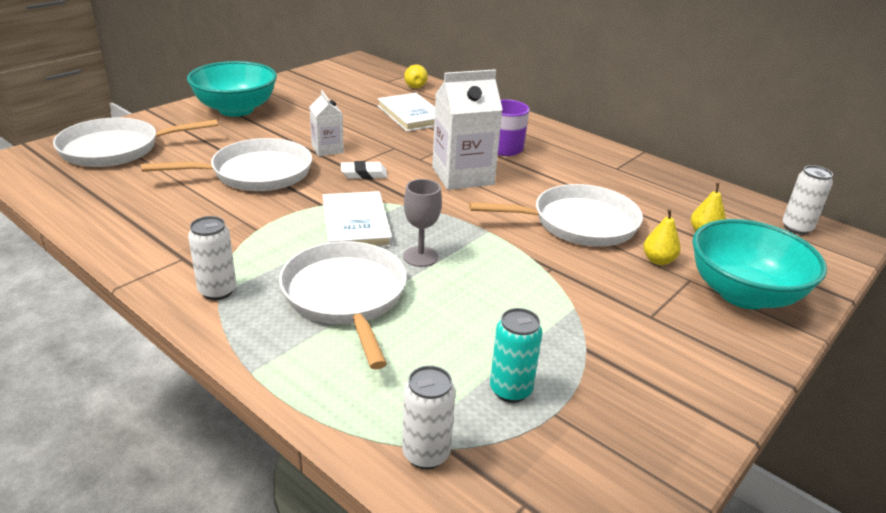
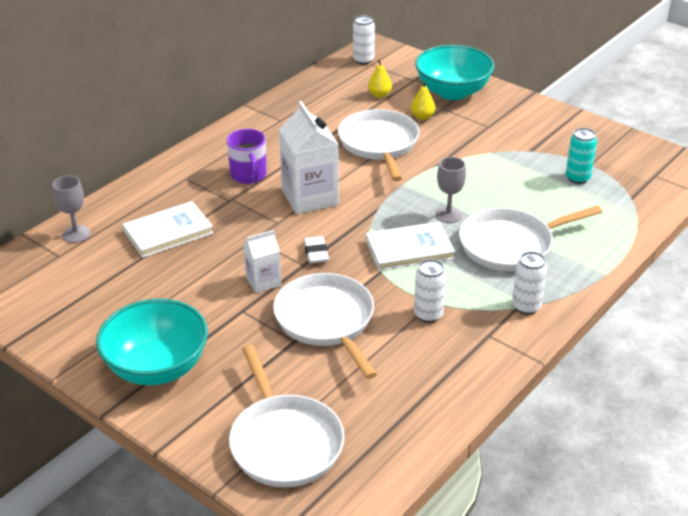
camera: 90 degrees left, 5 degrees up
white can [402,366,456,469] -> white can moved to [414,259,446,323]
yellow pear [404,65,428,88] -> grey goblet [53,175,91,243]

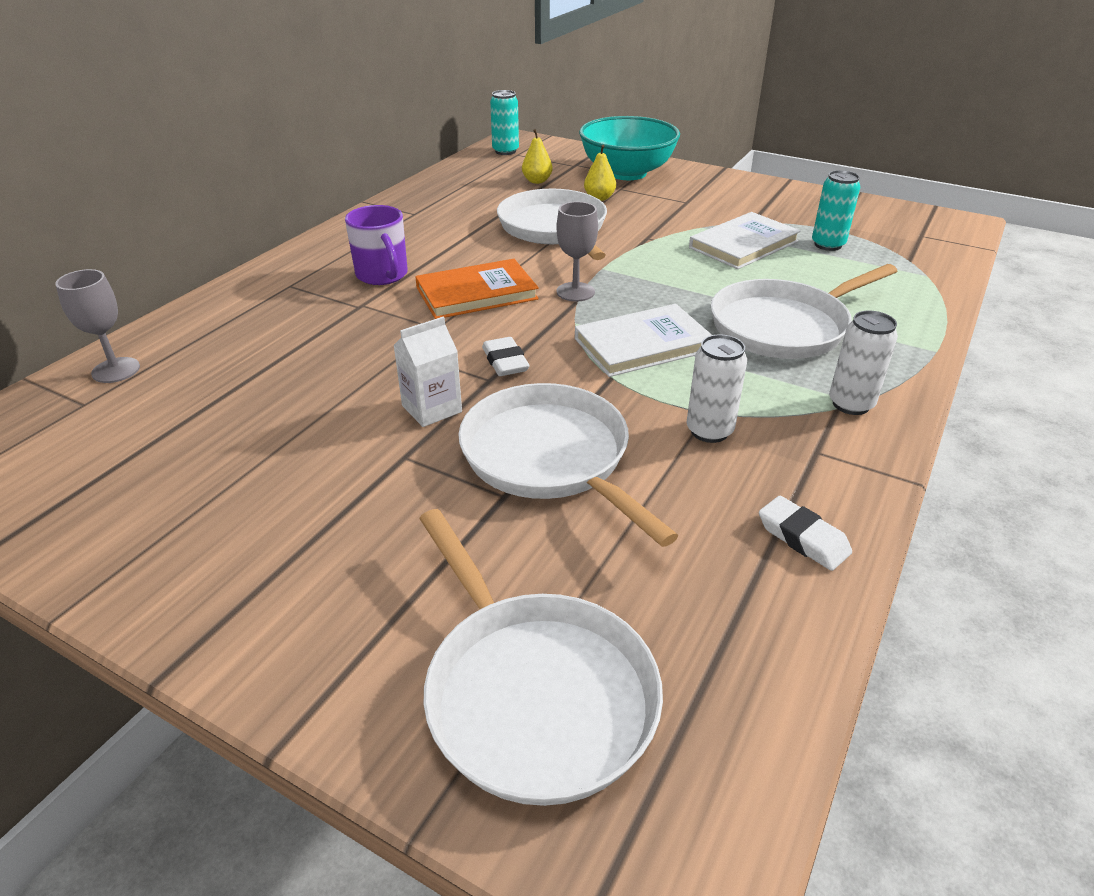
camera: 10 degrees left, 0 degrees up
turquoise bowl [96,299,208,385] -> none
white book [122,201,213,258] -> white book moved to [689,212,801,269]
white carton [279,101,339,214] -> orange book [415,259,539,319]
white can [353,15,375,64] -> turquoise can [490,90,519,155]
grey goblet [435,157,466,223] -> grey goblet moved to [557,202,598,302]
none -> white eraser [759,496,852,571]

